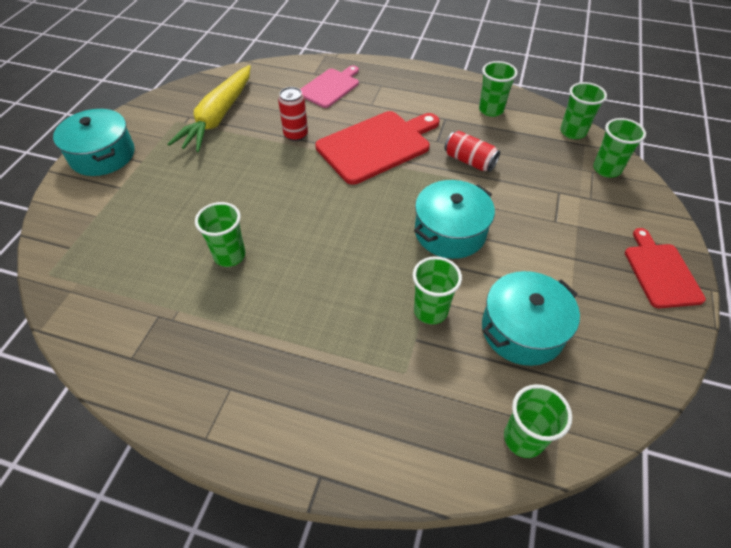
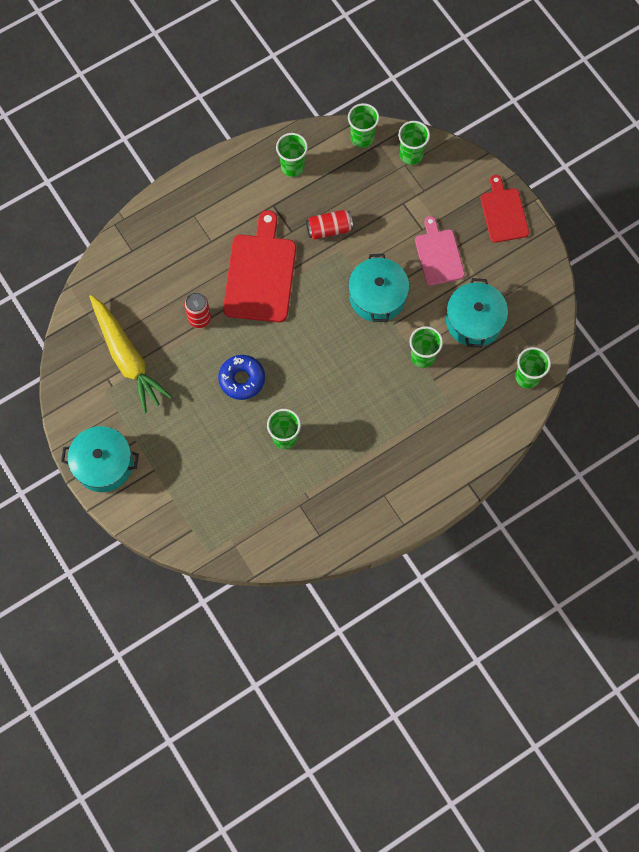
camera: 50 degrees left, 20 degrees up
pink cutting board [300,65,359,108] -> pink cutting board moved to [415,216,465,285]
red cutting board [625,228,706,308] -> red cutting board turned 45 degrees clockwise [480,175,529,243]
none -> blue donut [218,355,265,400]

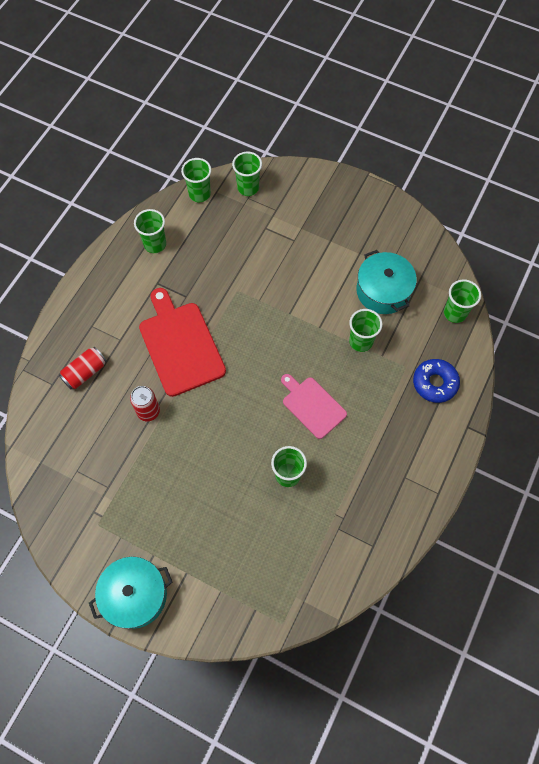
camera: 30 degrees left, 5 degrees down
yellow carrot [89,295,172,413] -> none
blue donut [218,355,265,400] -> blue donut moved to [413,359,460,403]
red can [306,210,353,240] -> red can moved to [59,347,107,390]
turquoise pot [348,254,409,322] -> none
pink cutting board [415,216,465,285] -> pink cutting board moved to [281,374,347,439]
red cutting board [480,175,529,243] -> none

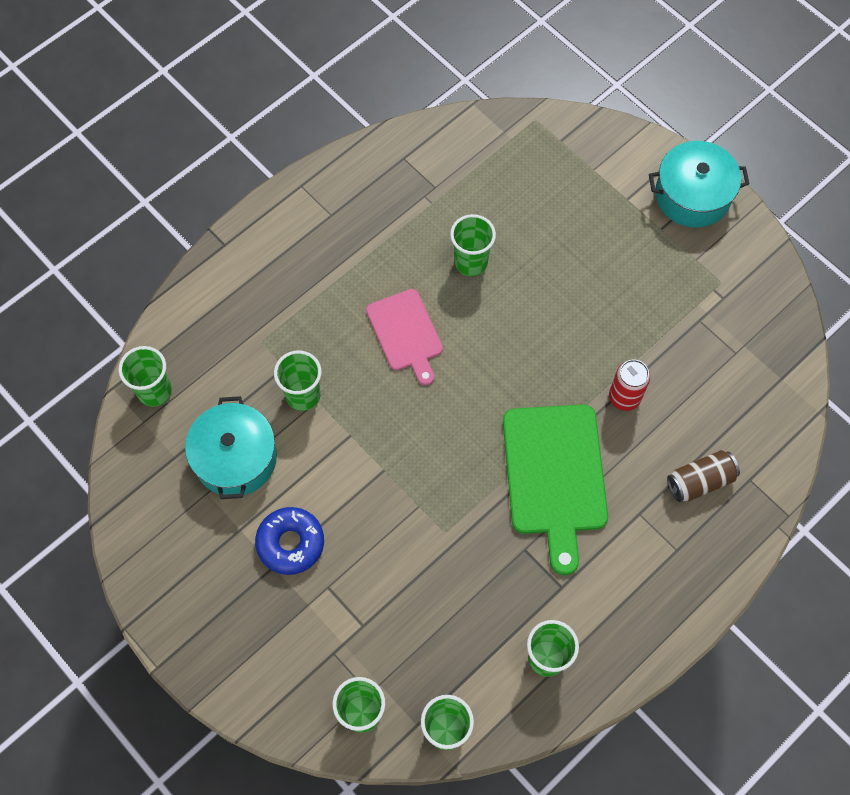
camera: 160 degrees left, 0 degrees up
red can [59,347,107,390] -> brown can [667,450,740,502]
red cutting board [139,288,226,397] -> green cutting board [503,404,608,575]
blue donut [413,359,460,403] -> blue donut moved to [255,507,324,575]

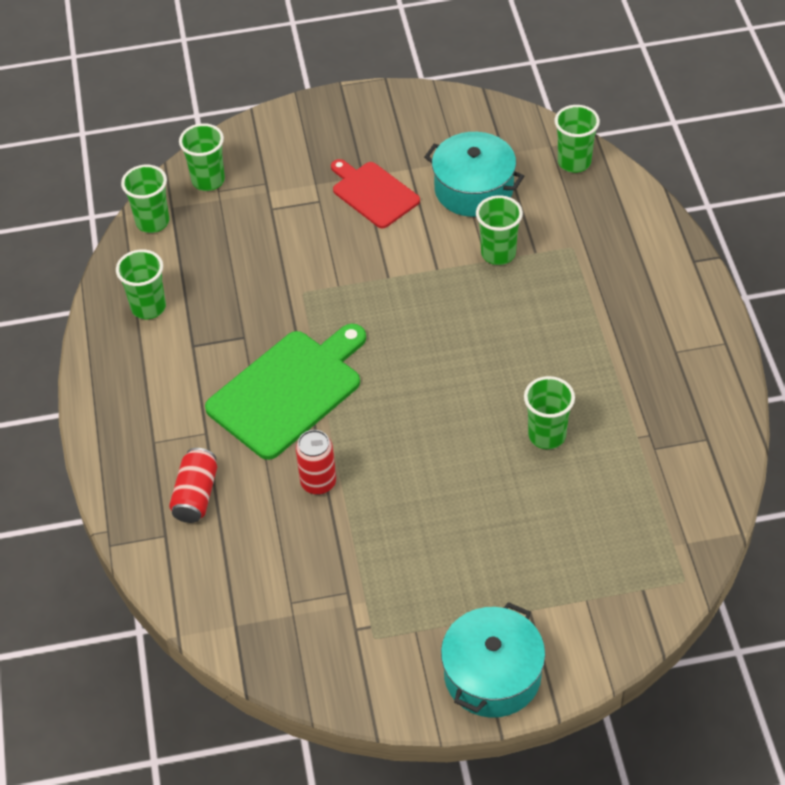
camera: 125 degrees right, 15 degrees down
blue donut [255,507,324,575] -> red cutting board [331,159,420,228]
pink cutting board [366,289,443,385] -> none
green cutting board [503,404,608,575] -> green cutting board turned 105 degrees clockwise [205,324,366,460]
brown can [667,450,740,502] -> red can [169,448,217,523]

